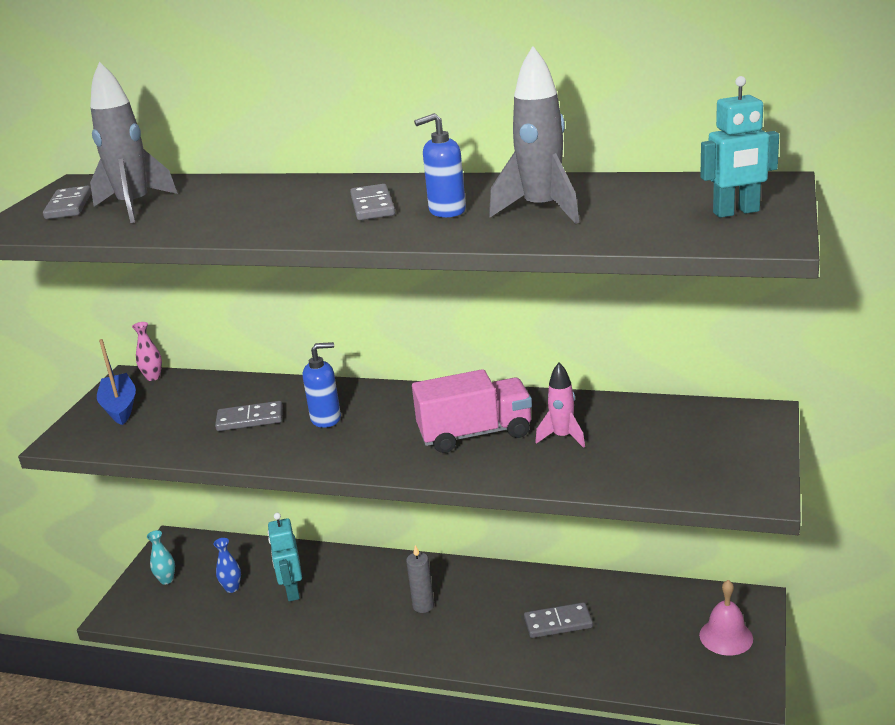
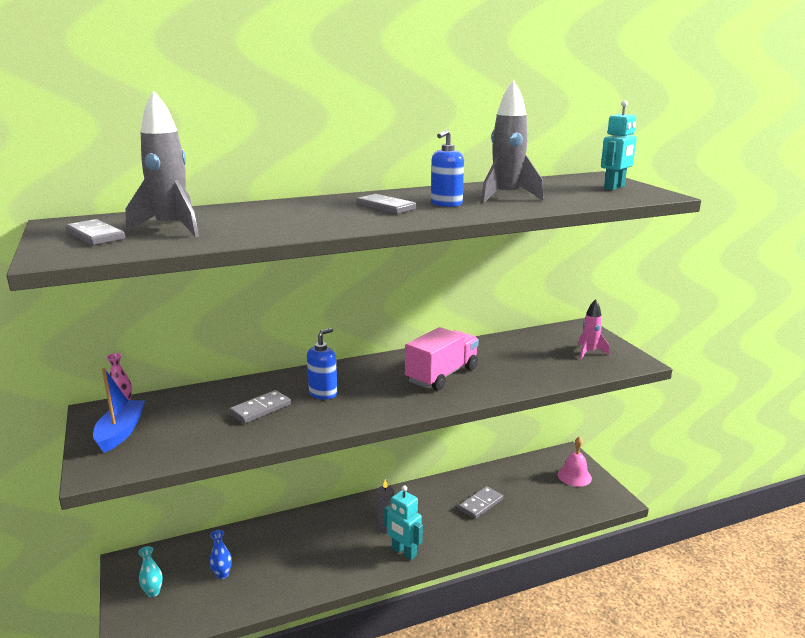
camera: 40 degrees left, 5 degrees down
blue boat [97,339,136,425] -> blue boat turned 60 degrees clockwise [93,368,145,453]
turquoise robot [268,513,302,601] -> turquoise robot moved to [384,485,423,560]
pink rocket [535,363,585,448] -> pink rocket moved to [578,299,609,359]

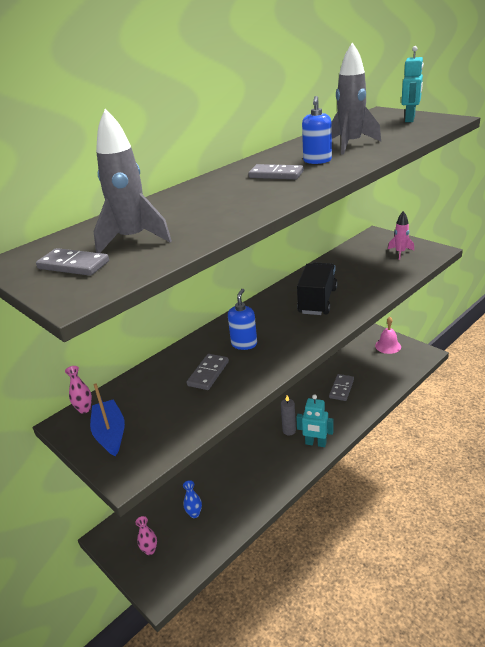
camera: 20 degrees left, 10 degrees up
turquoise vase [138,546,163,597] -> pink vase [135,516,157,555]
pink truck [405,327,479,391] -> black truck [297,262,337,315]

